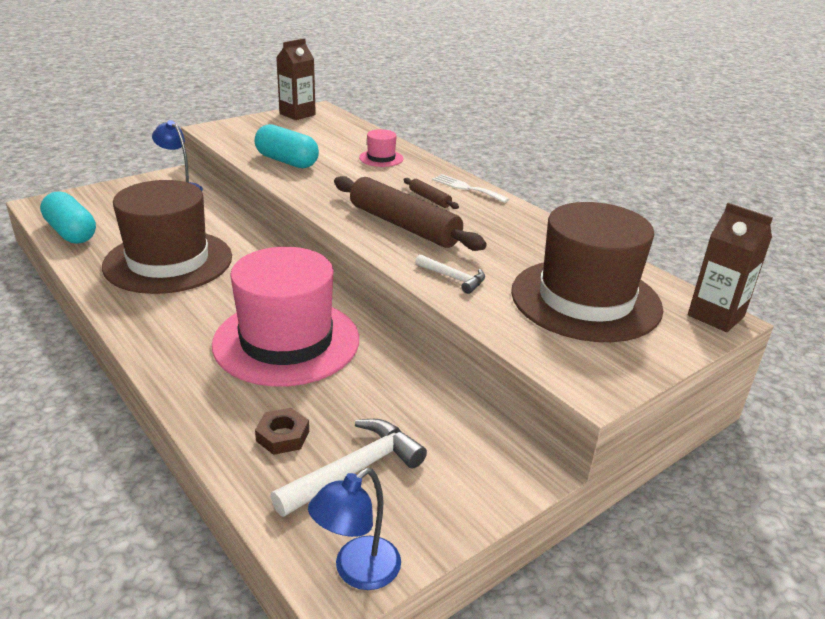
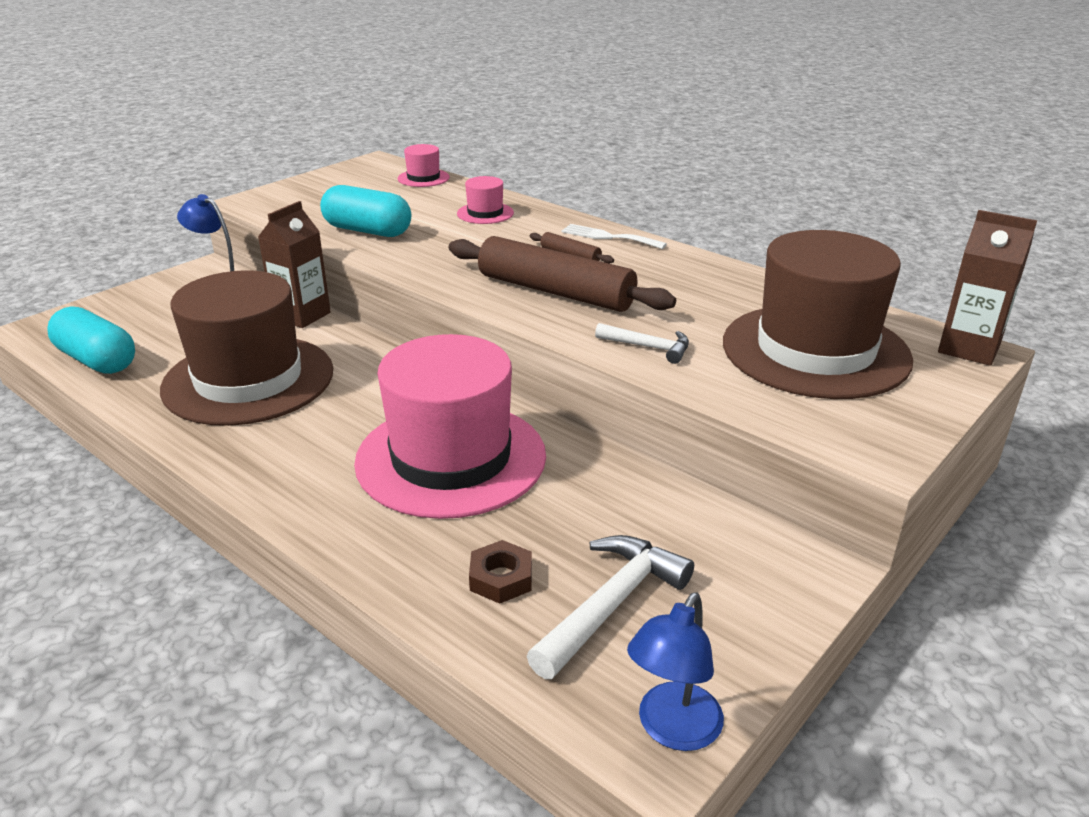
camera: 10 degrees left, 0 degrees up
brown carton [276,38,316,120] -> brown carton moved to [258,201,331,328]
none -> pink hat [398,144,450,187]

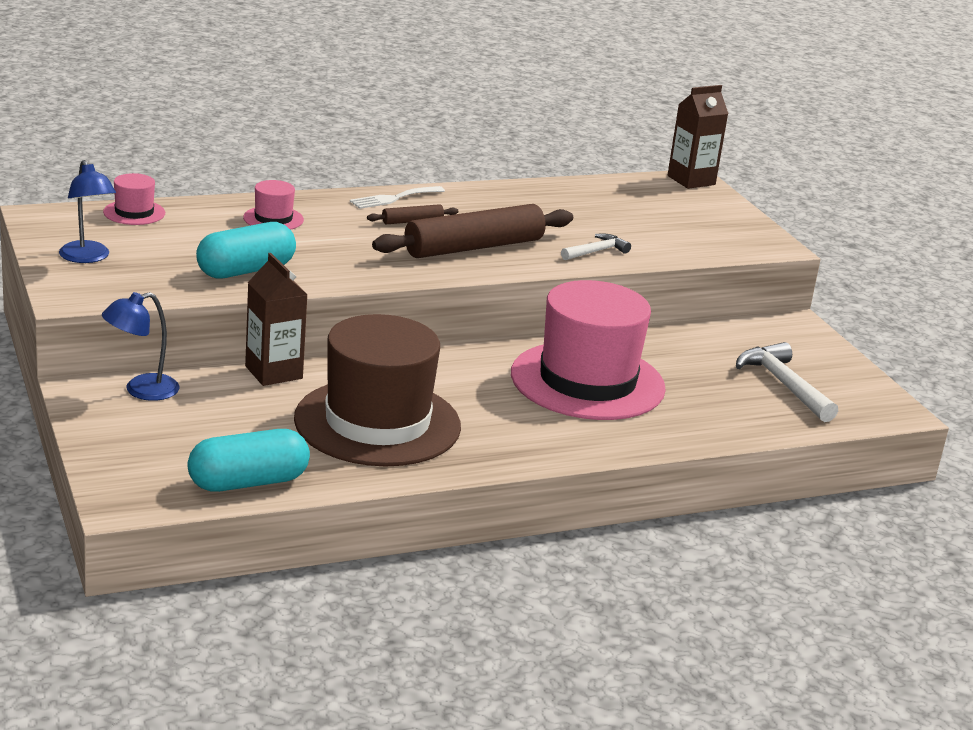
camera: 65 degrees left, 5 degrees down
brown nut [469,540,532,604] -> none
blue lamp [627,592,724,751] -> blue lamp moved to [59,160,116,263]
brown hat [723,230,913,399] -> none

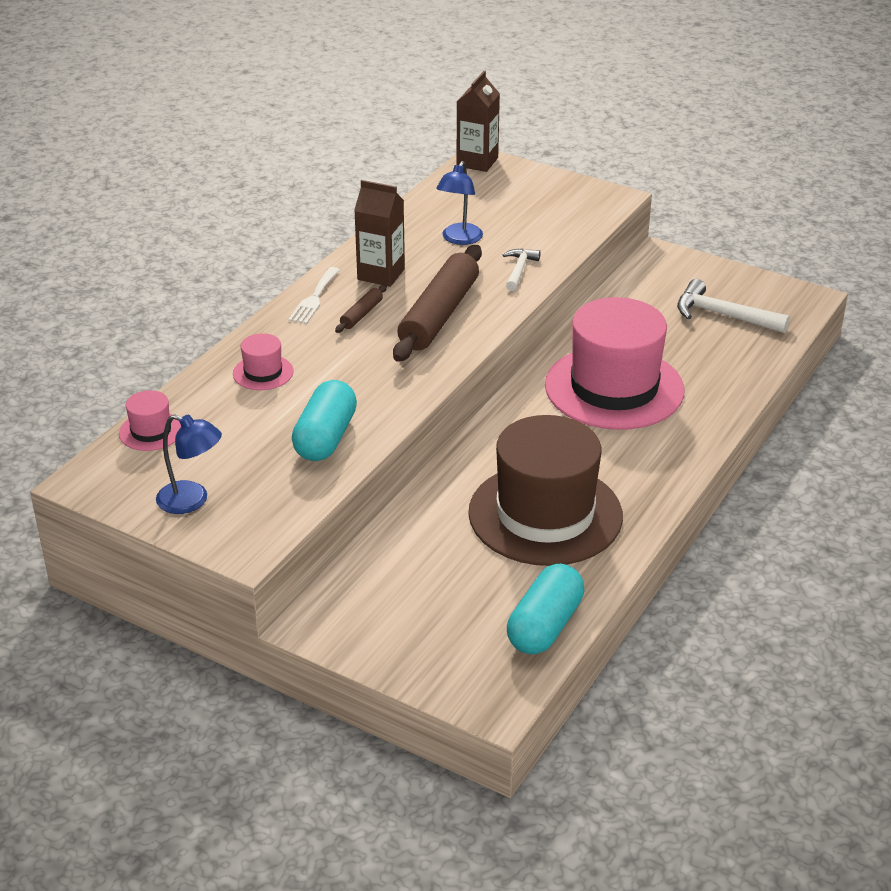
camera: 35 degrees left, 10 degrees up
blue lamp [102,292,179,401] -> blue lamp moved to [436,161,483,245]
brown carton [245,253,308,386] -> brown carton moved to [354,180,405,287]

